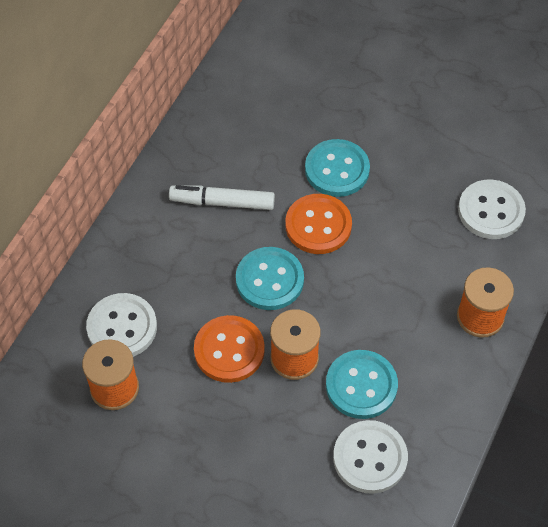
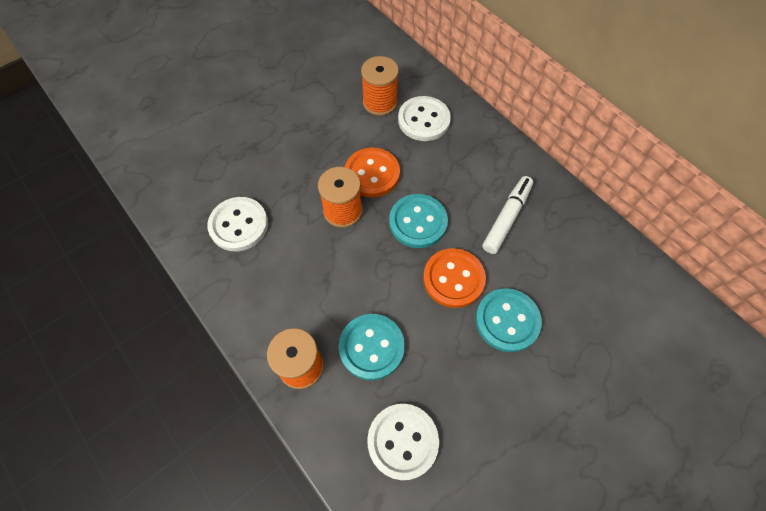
camera: 115 degrees right, 5 degrees up
turquoise button [326,350,398,419] -> turquoise button moved to [339,314,405,380]

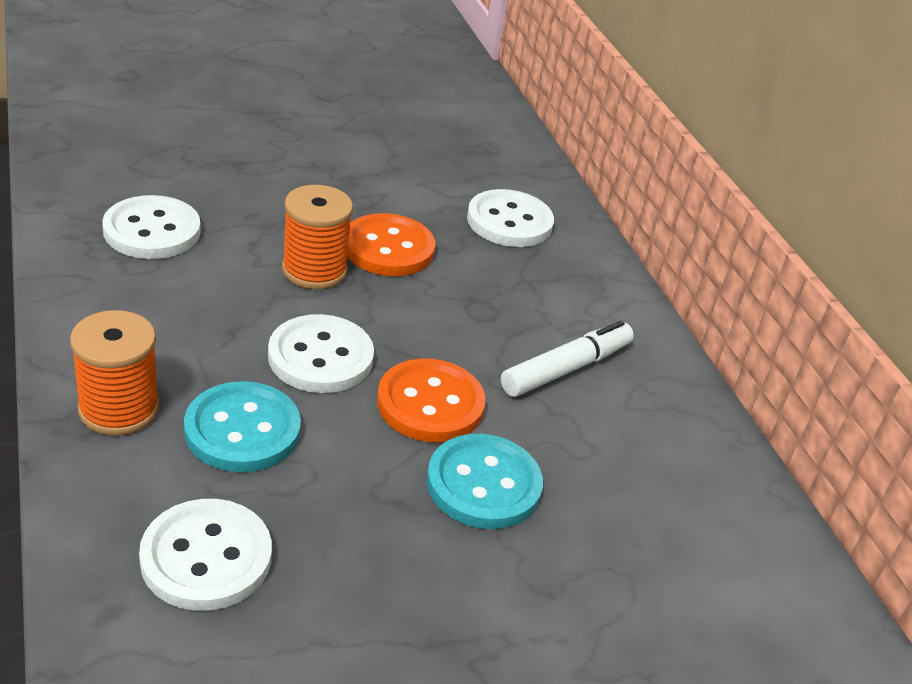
camera: 15 degrees right, 25 degrees down
orange spool [361,56,399,116] -> none
turquoise button [389,194,448,248] -> none
none -> white button [268,314,374,393]

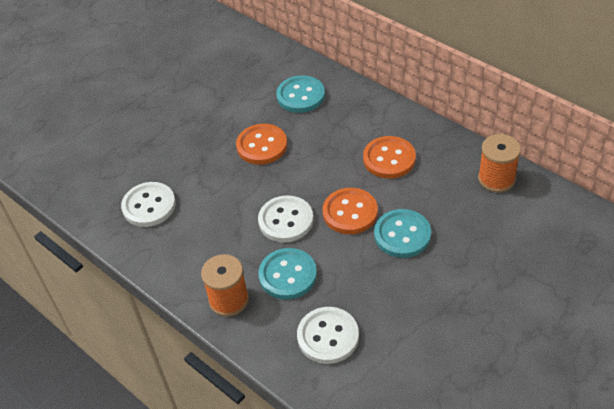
camera: 20 degrees left, 10 degrees up
orange spool [282,185,353,289] -> orange spool moved to [478,134,521,192]
white button [467,189,554,247] -> turquoise button [276,75,325,113]
white marker [501,320,634,397] -> orange button [363,136,416,179]

